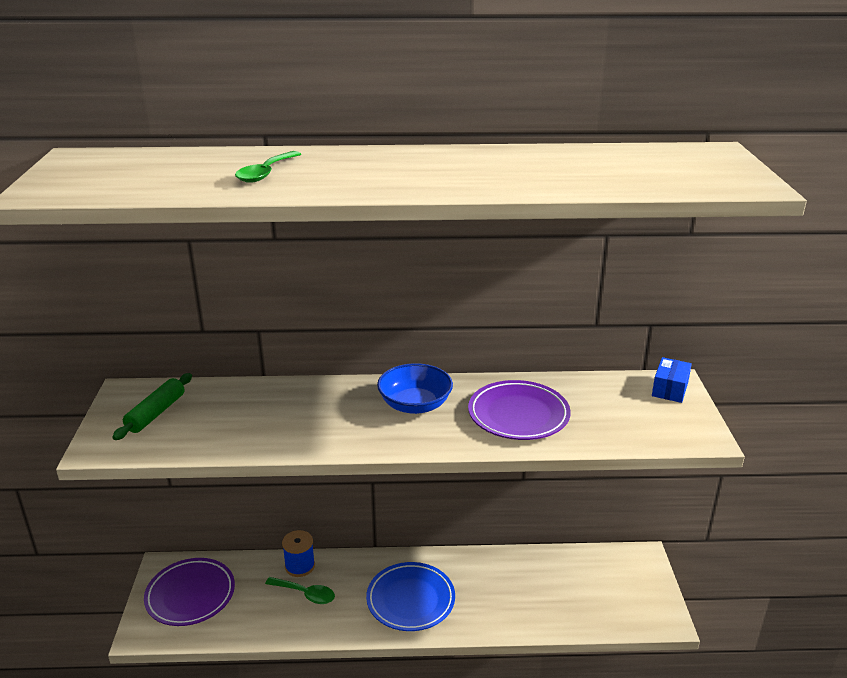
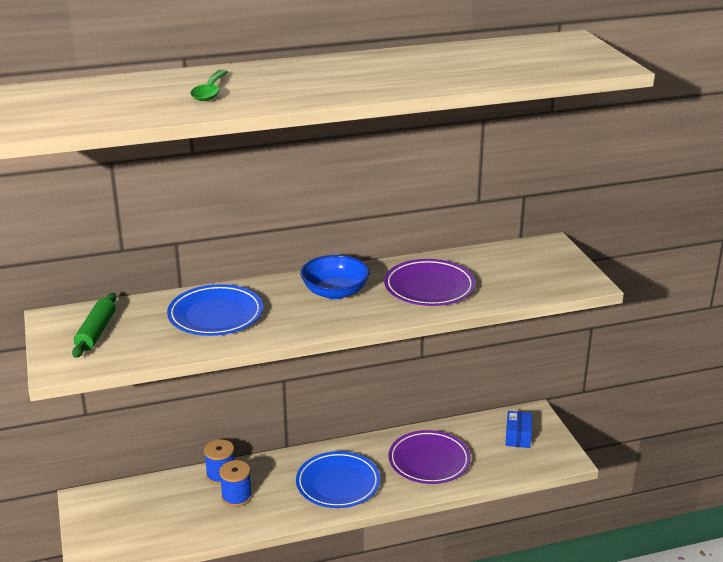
camera: 15 degrees left, 0 degrees up
purple plate [144,558,235,626] -> purple plate moved to [389,430,471,484]
green spoon [265,577,335,604] -> blue spool [219,460,252,507]
blue box [652,357,692,403] -> blue box moved to [506,411,532,448]
none -> blue plate [167,284,263,336]

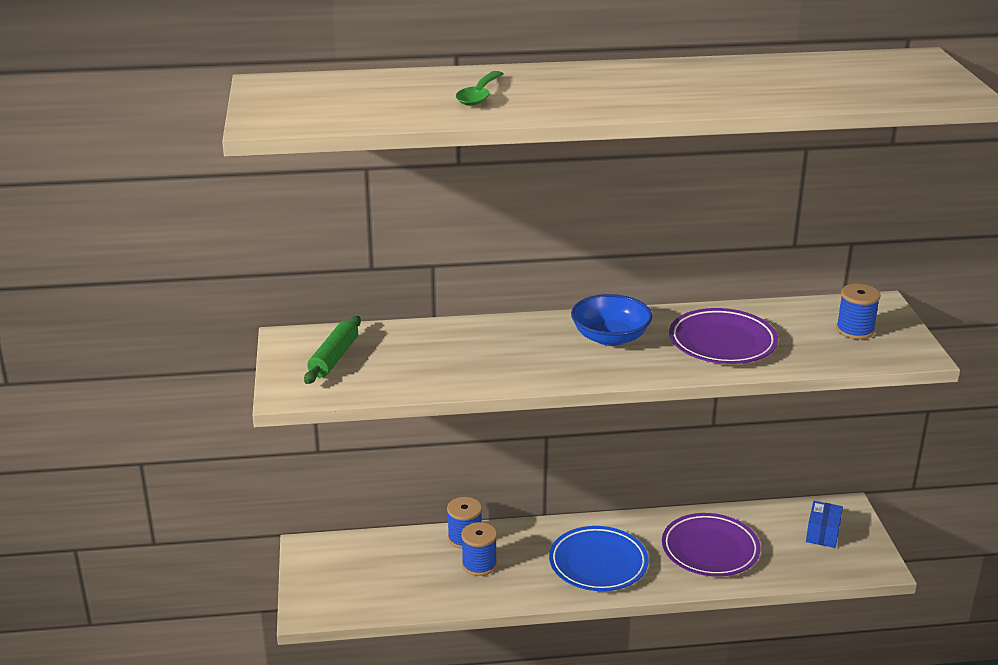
camera: 10 degrees right, 0 degrees up
blue plate [167,284,263,336] -> none
none -> blue spool [836,284,881,340]

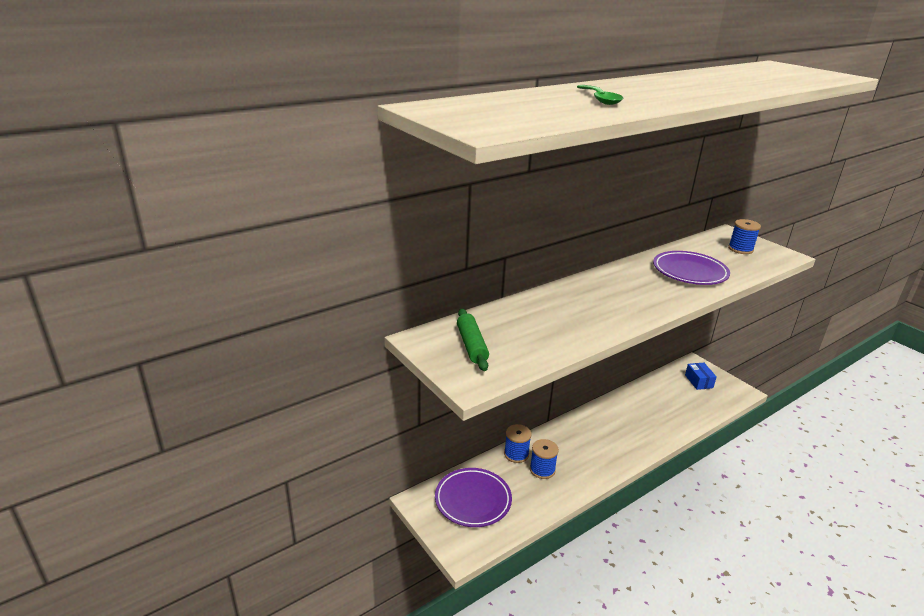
camera: 30 degrees left, 0 degrees up
blue plate [549,526,649,591] -> none
blue bowl [571,294,652,346] -> none
purple plate [662,513,761,577] -> purple plate moved to [435,468,512,527]

